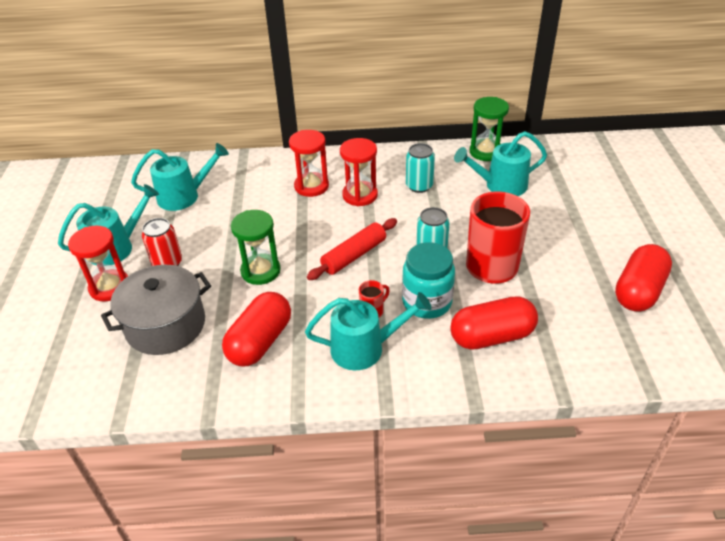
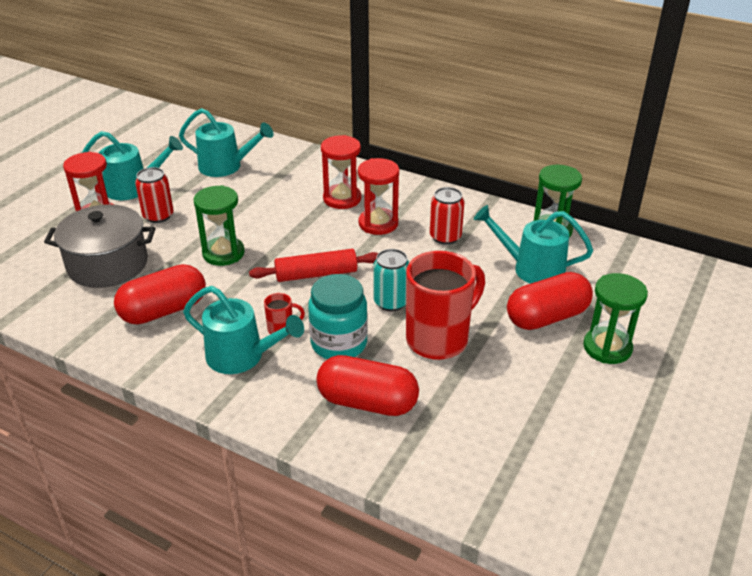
camera: 30 degrees right, 5 degrees down
turquoise can [406,143,435,193] -> red can [430,187,464,245]
red capsule [615,244,672,312] -> red capsule moved to [507,272,593,330]
none -> green hourglass [583,273,648,364]

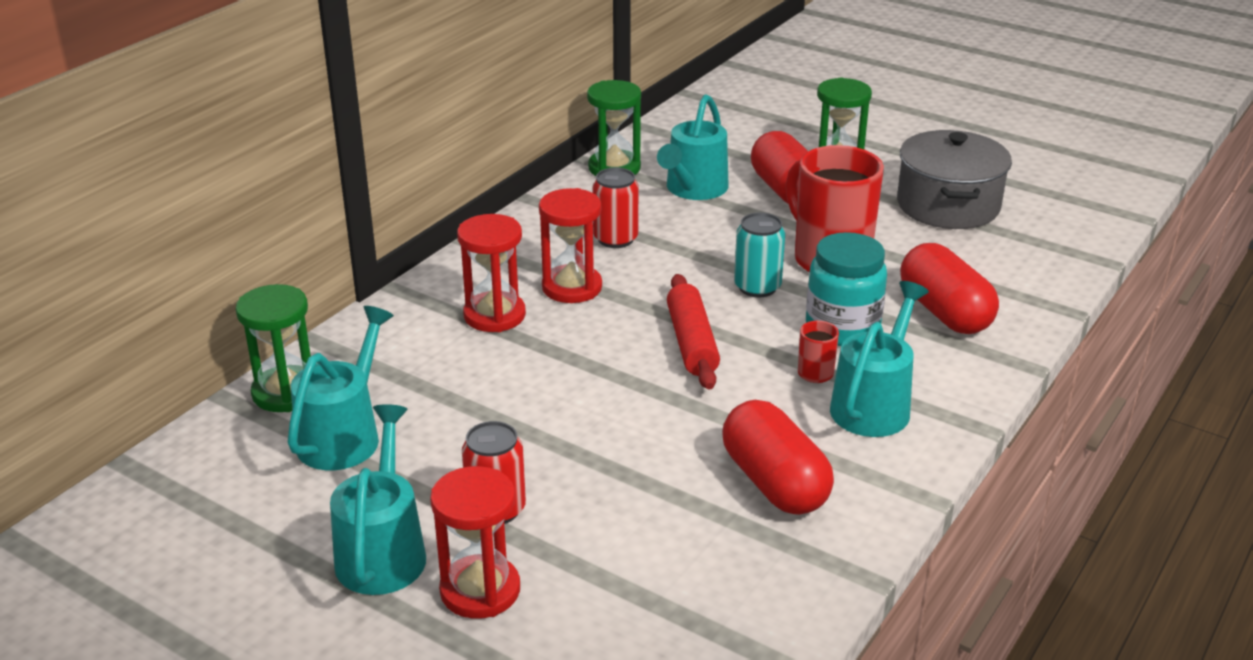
camera: 85 degrees left, 5 degrees down
grey pot [44,204,155,288] -> grey pot moved to [897,130,1012,229]
green hourglass [193,185,245,266] -> green hourglass moved to [236,284,311,412]
red capsule [316,355,419,416] -> red capsule turned 45 degrees counterclockwise [900,243,999,334]

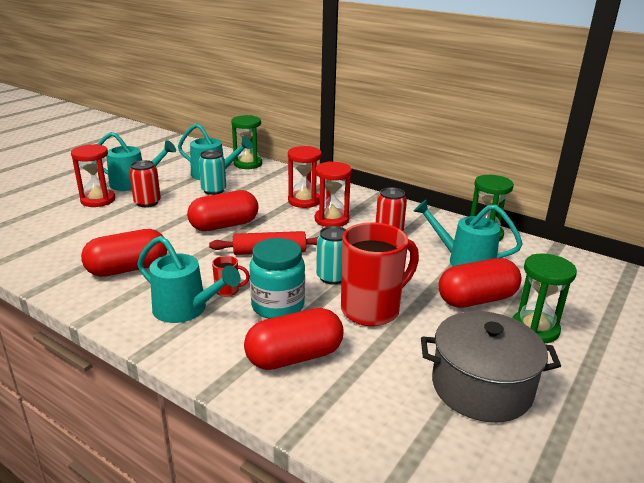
camera: 90 degrees right, 5 degrees down
none -> red capsule [187,190,259,231]
none -> turquoise can [198,150,226,195]

